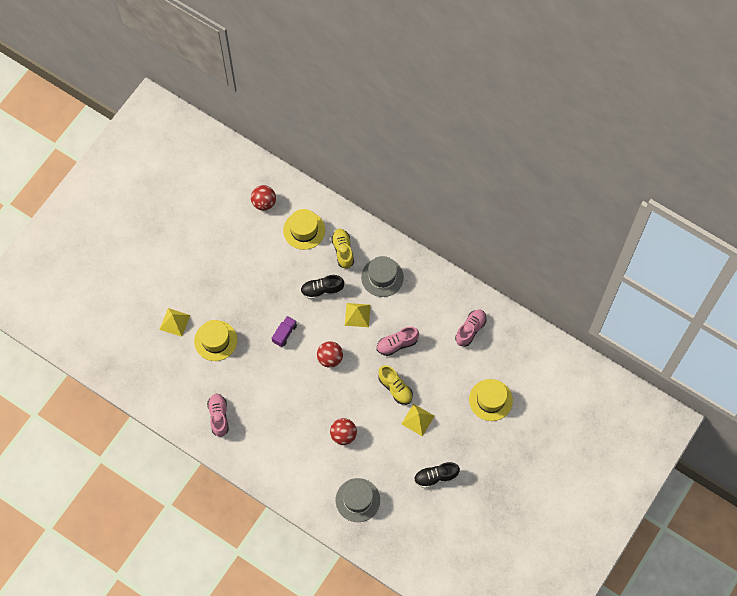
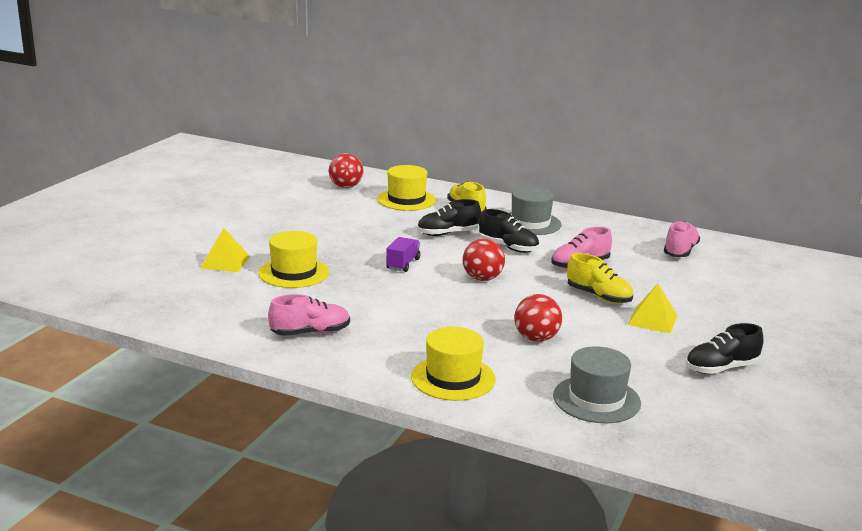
camera: 10 degrees left, 45 degrees down
pink shoe [207,394,229,437] -> pink shoe turned 90 degrees clockwise [268,294,350,336]
yellow pyramid [345,303,371,327] -> black shoe [479,209,539,253]
yellow hat [469,379,513,421] -> yellow hat moved to [411,327,496,401]

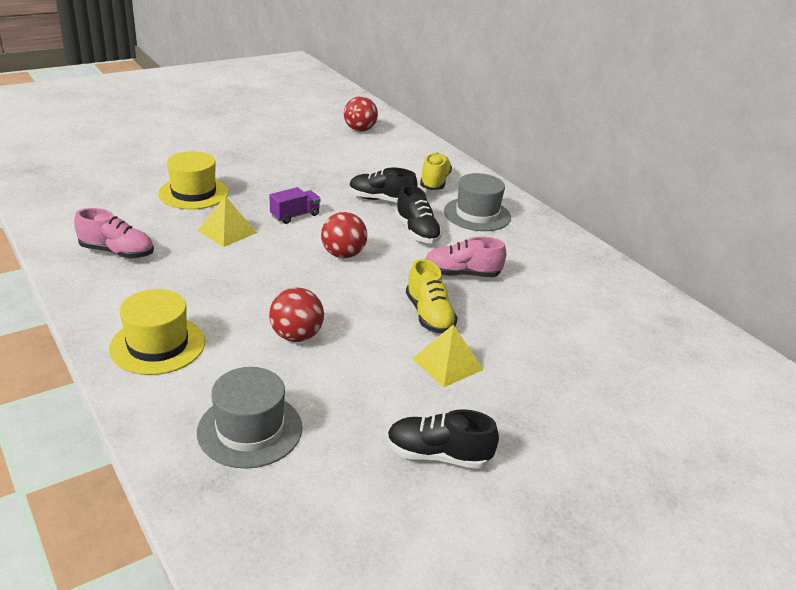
camera: 30 degrees right, 10 degrees up
yellow pyramid [200,228,250,272] -> yellow pyramid moved to [198,196,257,247]
yellow hat [377,165,436,211] -> none
pink shoe [664,221,700,257] -> none

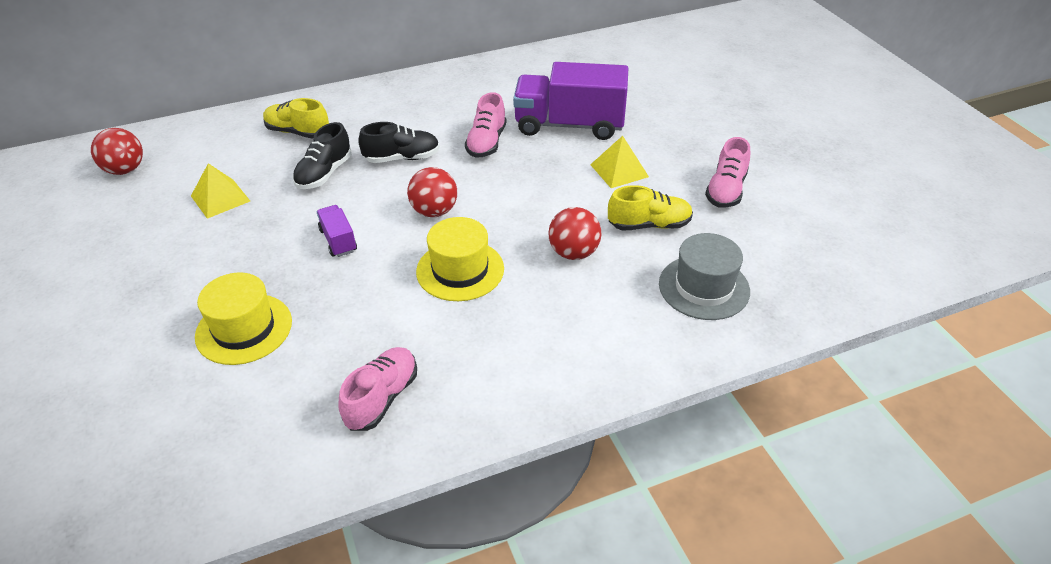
camera: 75 degrees left, 10 degrees up
yellow hat [109,289,205,375] -> yellow hat moved to [416,217,504,301]
yellow pyramid [198,196,257,247] -> yellow pyramid moved to [191,163,250,219]
black shoe [387,409,499,469] -> pink shoe [705,137,750,208]
yellow shoe [406,259,458,334] -> yellow shoe moved to [608,185,693,231]
grey hat [444,173,511,231] -> none
none -> purple truck [513,62,628,140]

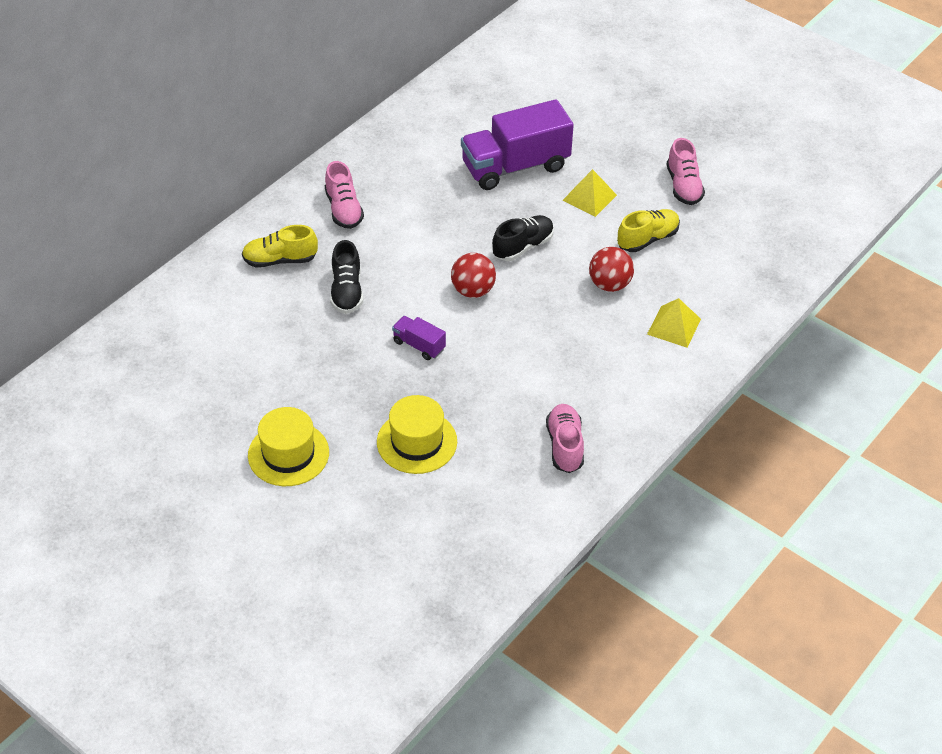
camera: 30 degrees left, 5 degrees up
red ball [91,128,143,175] -> none
yellow pyramid [191,163,250,219] -> yellow pyramid moved to [647,298,701,348]
black shoe [358,122,440,163] -> black shoe moved to [492,215,554,261]
yellow hat [416,217,504,301] -> yellow hat moved to [248,407,329,486]
pink shoe [465,92,506,158] -> pink shoe moved to [325,161,364,229]
grey hat [659,233,750,320] -> none

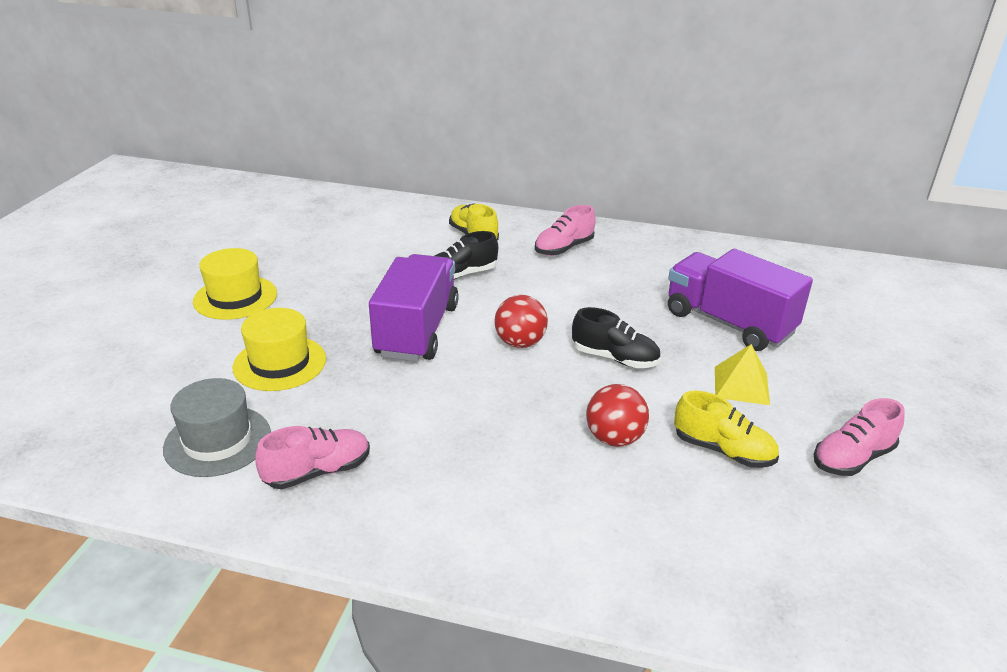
camera: 65 degrees right, 15 degrees down
purple truck [392,316,446,360] -> purple truck [369,254,459,362], size x2.20
yellow pyramid [647,298,701,348] -> none
none -> grey hat [163,378,271,477]

